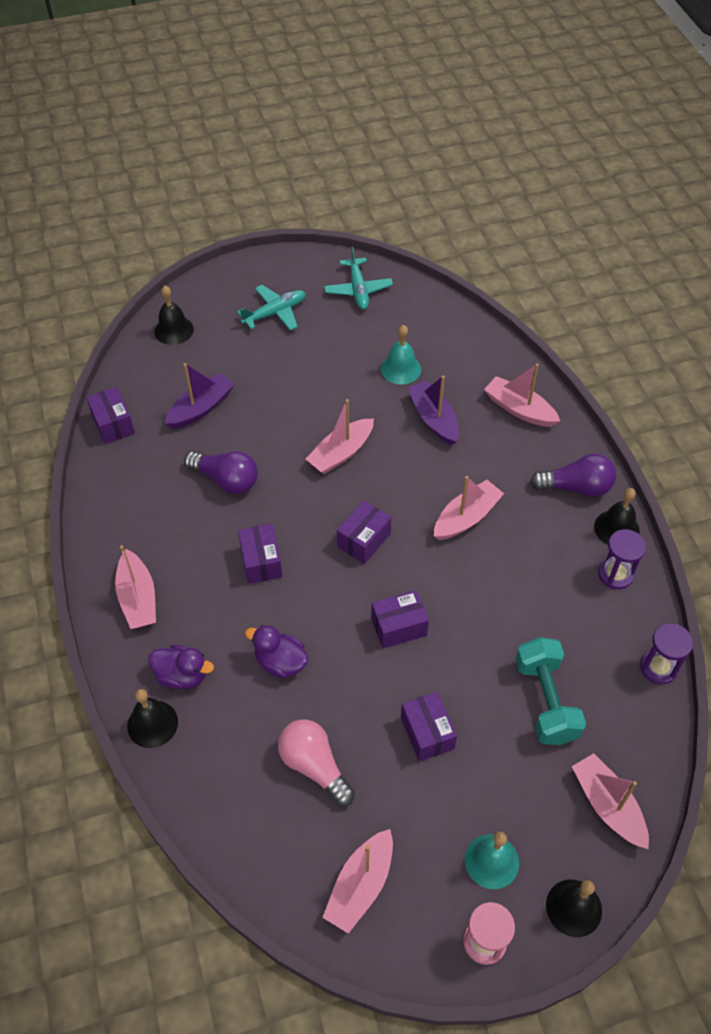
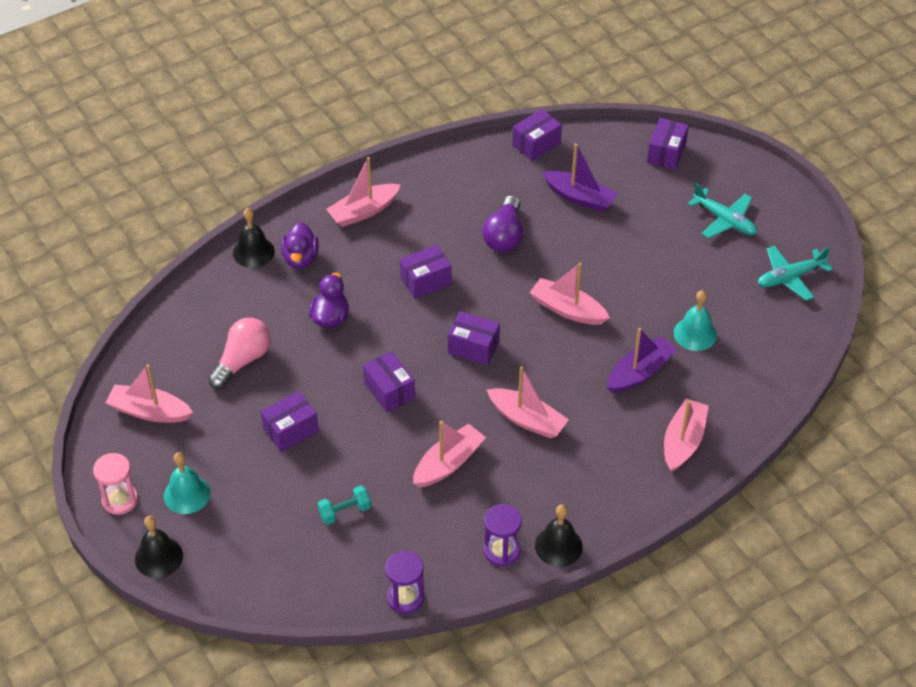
camera: 75 degrees right, 5 degrees down
black bell [154,286,194,345] -> purple box [647,118,689,170]
turquoise dumbbell [515,637,586,745] -> turquoise dumbbell [318,485,371,525], size x0.54
purple light bulb [530,454,616,497] -> none
pink boat [571,753,649,849] -> pink boat moved to [413,421,486,487]

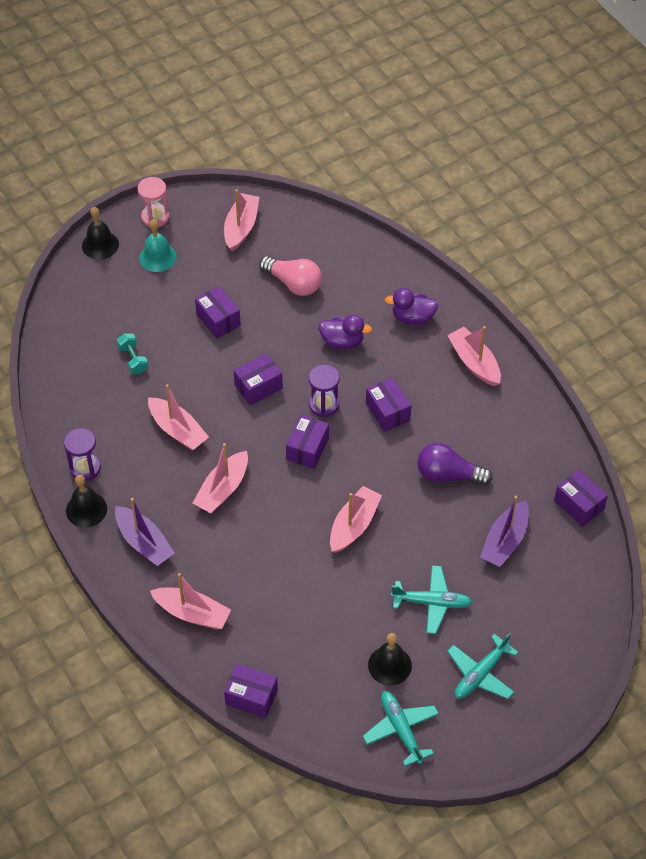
camera: 90 degrees right, 5 degrees up
black bell [233,208,275,268] -> black bell moved to [368,633,412,685]
purple hourglass [385,551,424,614] -> purple hourglass moved to [309,365,340,417]
purple boat [607,328,677,393] -> purple boat moved to [115,498,175,566]
purple box [647,118,689,170] -> purple box moved to [224,663,278,718]
turquoise bell [674,290,717,351] -> none
none -> turquoise plane [391,565,472,634]

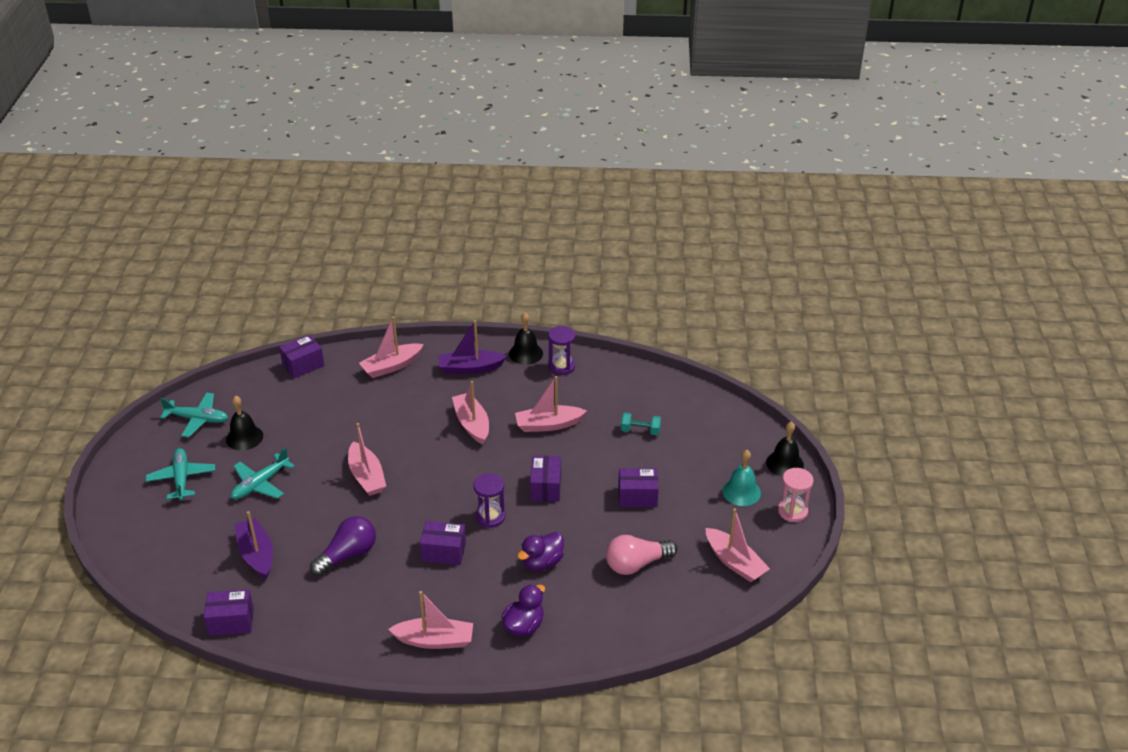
camera: 125 degrees right, 15 degrees down
purple box [286,415,329,469] -> none

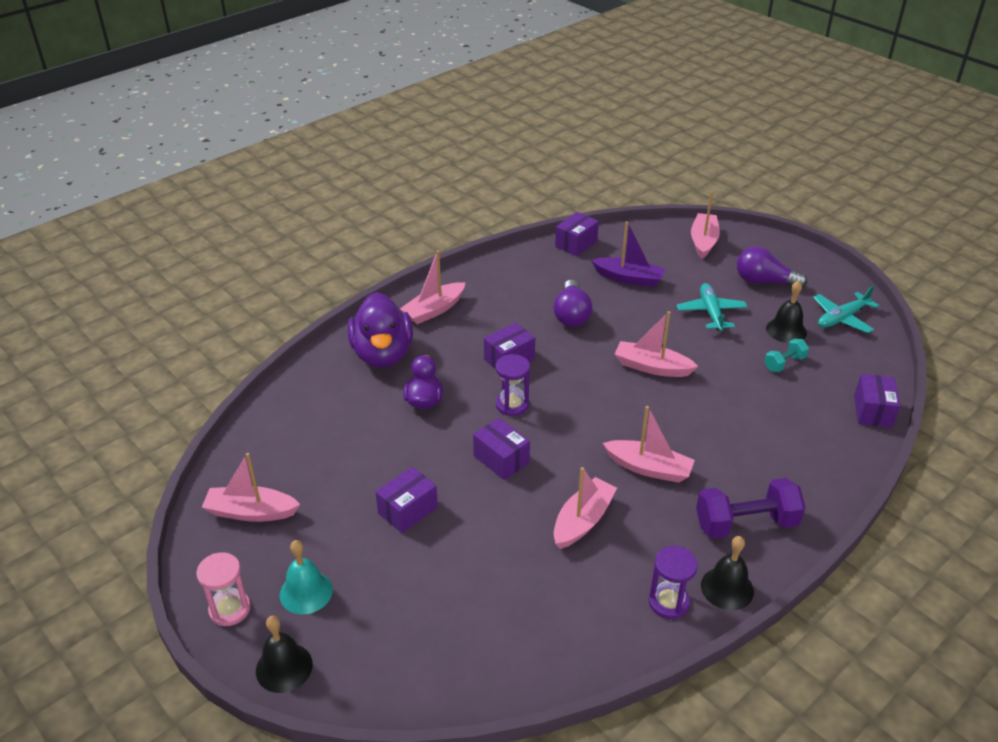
camera: 135 degrees right, 0 degrees up
turquoise plane [146,448,215,500] -> purple light bulb [737,246,807,288]
pink boat [359,316,424,378] -> pink boat moved to [691,191,720,259]
purple boat [438,320,507,374] -> purple dumbbell [696,478,806,539]
purple duck [502,585,545,636] -> purple duck [347,292,413,368], size x1.75
pink light bulb [606,535,677,575] -> none
turquoise dumbbell [621,413,661,435] -> turquoise dumbbell moved to [764,339,809,372]

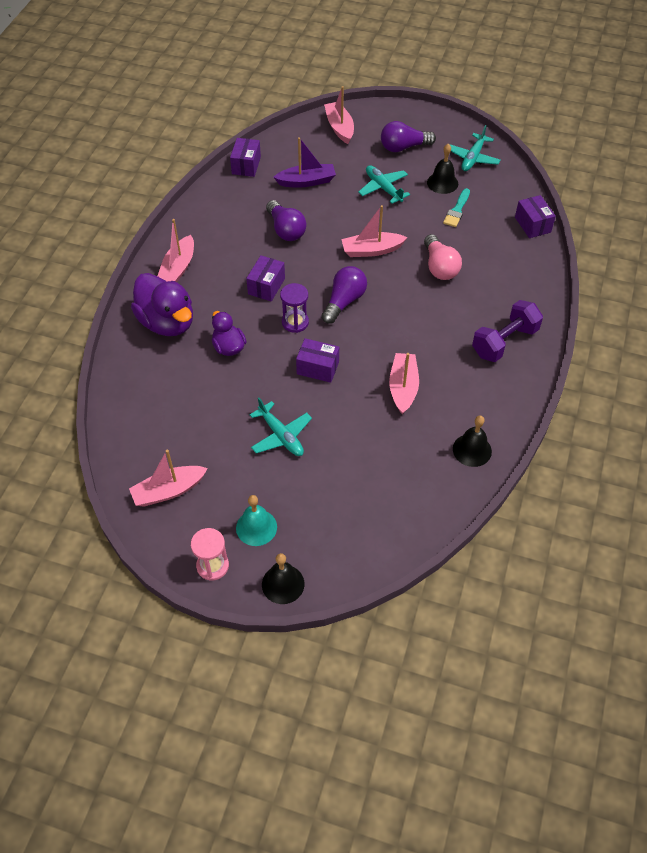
camera: 30 degrees left, 15 degrees up
purple box [376,467,438,533] -> turquoise plane [250,398,312,456]
pink boat [603,406,695,483] -> none
purple hourglass [649,546,698,619] -> none
black bell [701,536,754,610] -> black bell moved to [453,416,492,467]
turquoise dumbbell [764,339,809,372] -> turquoise brush [443,188,470,227]
none -> purple light bulb [321,266,367,324]
none -> pink light bulb [424,234,462,280]

